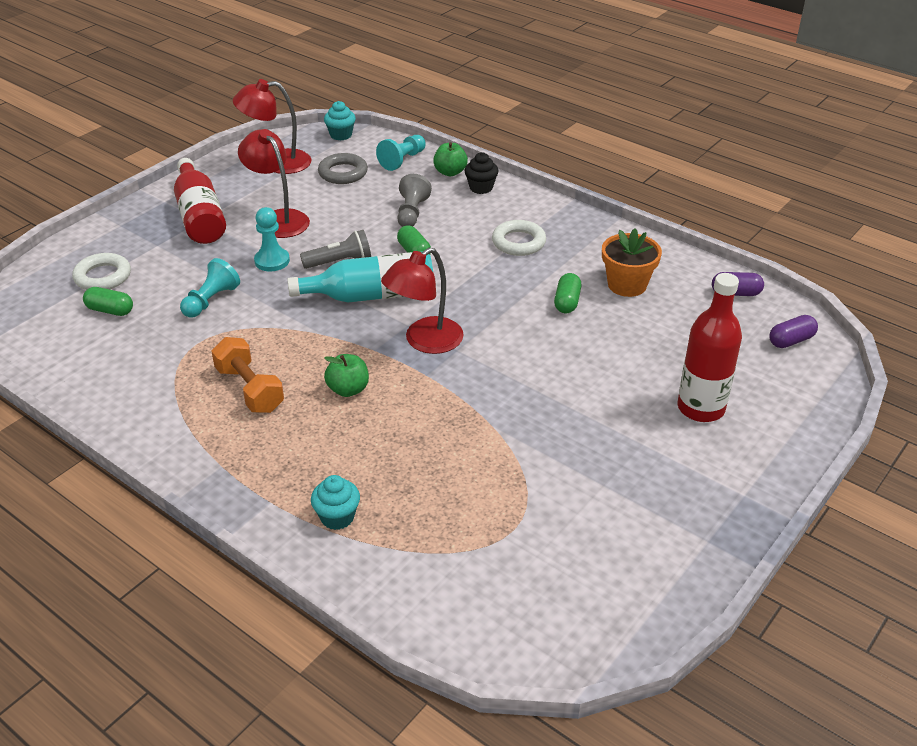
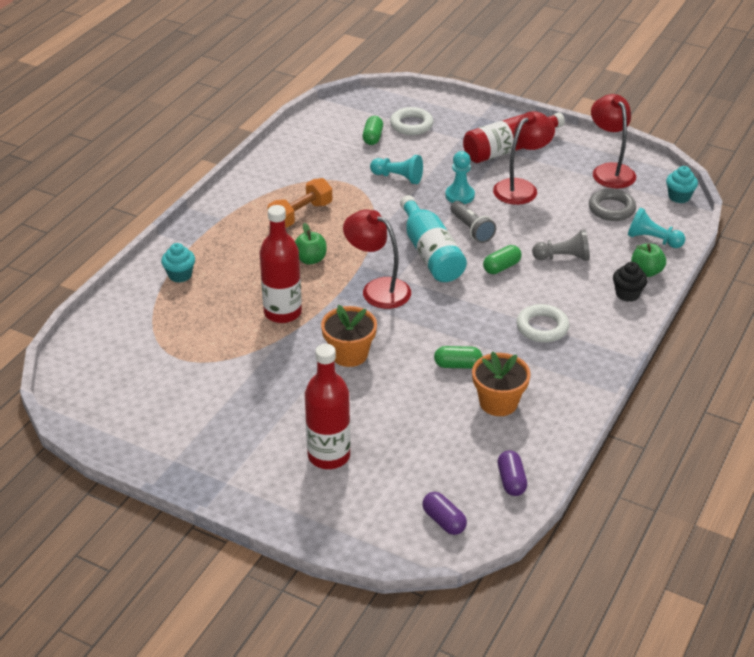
camera: 80 degrees right, 0 degrees up
none -> red bottle [260,205,302,323]
none -> orange flower pot [321,305,377,367]

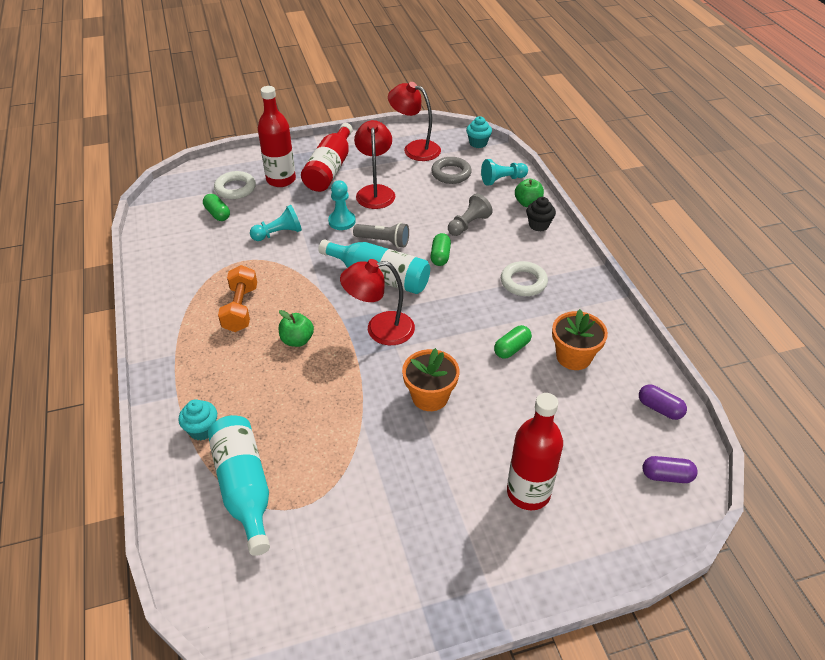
camera: 45 degrees left, 5 degrees up
red bottle [260,205,302,323] -> red bottle moved to [258,86,296,187]
none -> turquoise bottle [208,415,270,556]

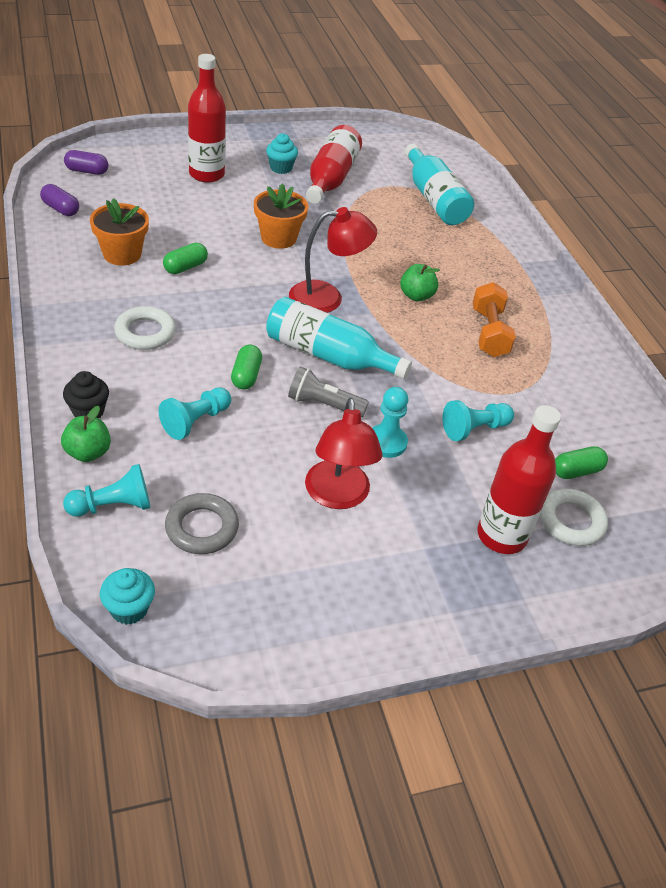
camera: 175 degrees right, 0 degrees up
turquoise cupcake [178,399,217,440] -> turquoise cupcake moved to [266,133,298,174]
green capsule [203,194,230,221] -> green capsule turned 75 degrees counterclockwise [555,446,608,479]
red bottle [301,123,353,192] -> red bottle moved to [306,125,362,204]
red lamp [388,82,441,161] -> none
grey pawn [448,193,493,236] -> turquoise pawn [158,387,231,440]

